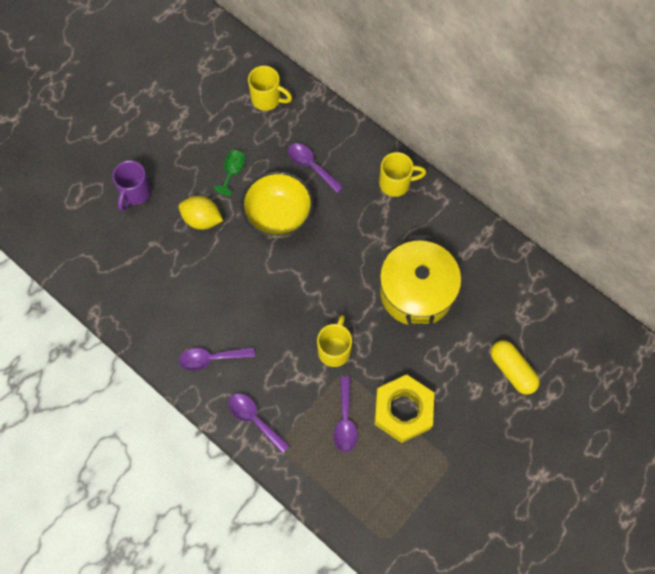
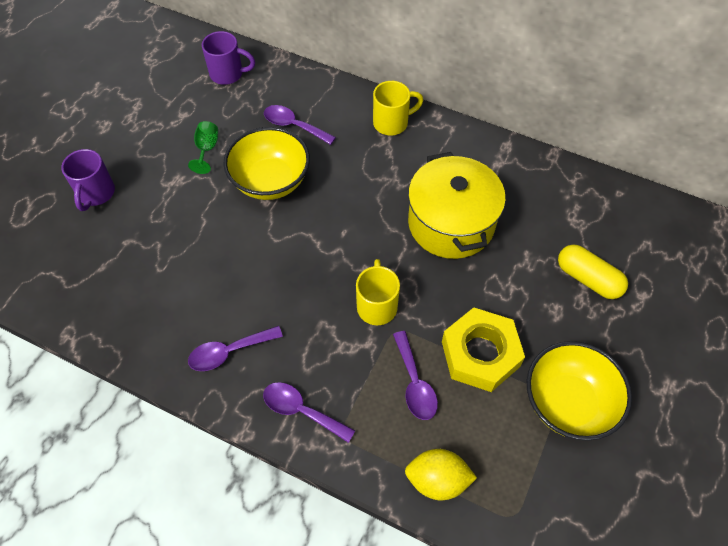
camera: 15 degrees left, 10 degrees down
yellow lemon [179,196,223,230] -> yellow lemon moved to [405,449,477,500]
yellow mug [248,66,292,111] -> purple mug [202,31,255,85]
none -> yellow bowl [527,341,632,441]

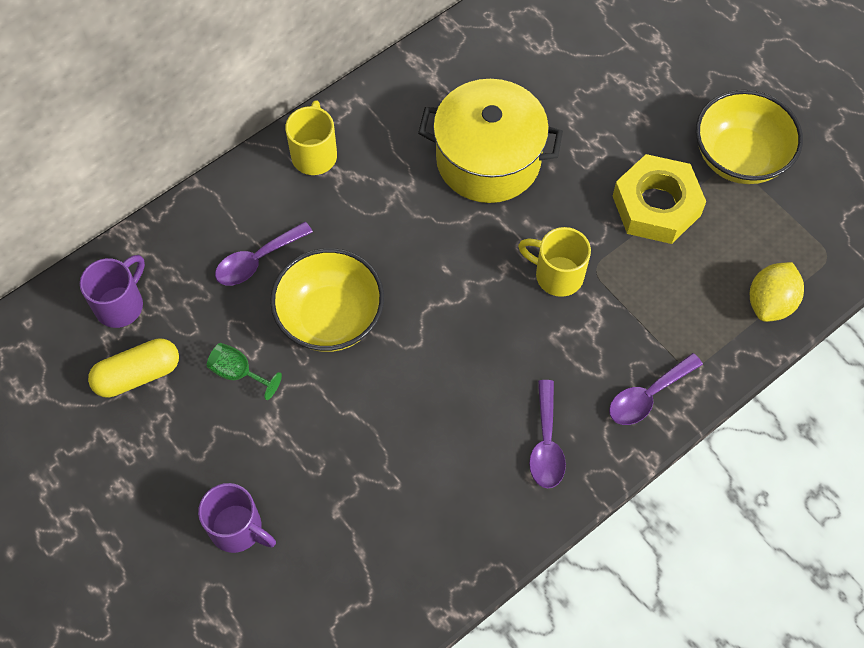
camera: 65 degrees left, 5 degrees up
purple spoon [393,331,438,420] -> none
yellow capsule [558,245,628,299] -> yellow capsule moved to [88,338,179,398]

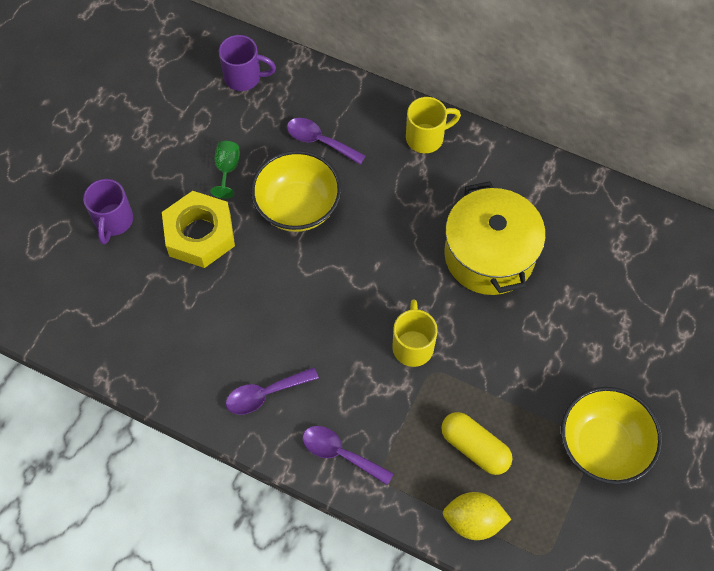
camera: 65 degrees right, 0 degrees up
yellow capsule [88,338,179,398] -> yellow capsule moved to [441,412,512,475]
yellow nut [613,154,706,244] -> yellow nut moved to [162,191,235,268]

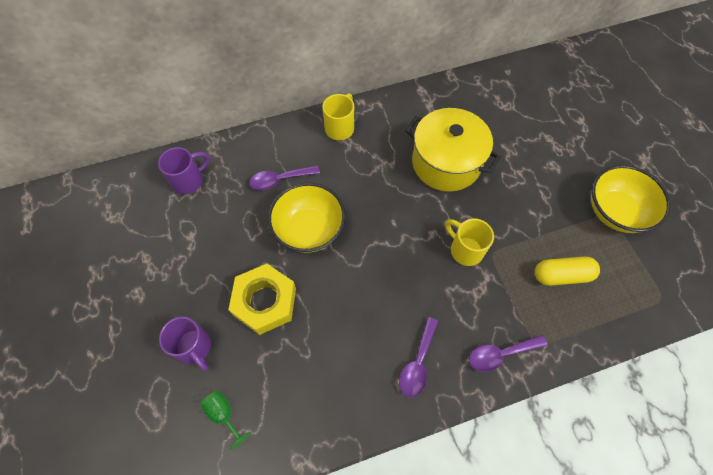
camera: 45 degrees left, 0 degrees up
green goblet [210,141,239,199] -> green goblet moved to [200,390,251,450]
yellow lemon [443,492,511,540] -> none

